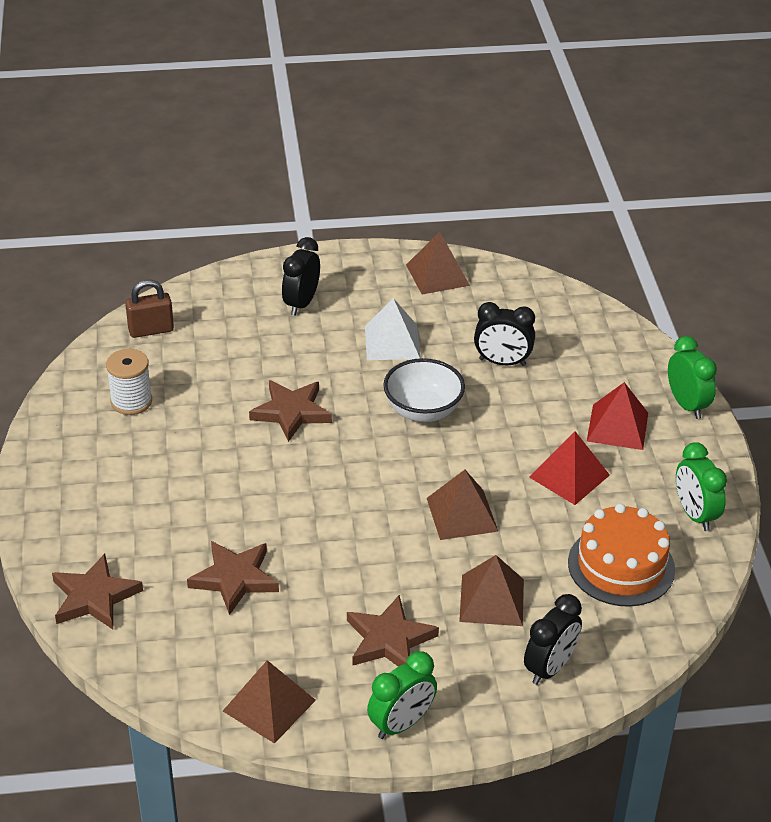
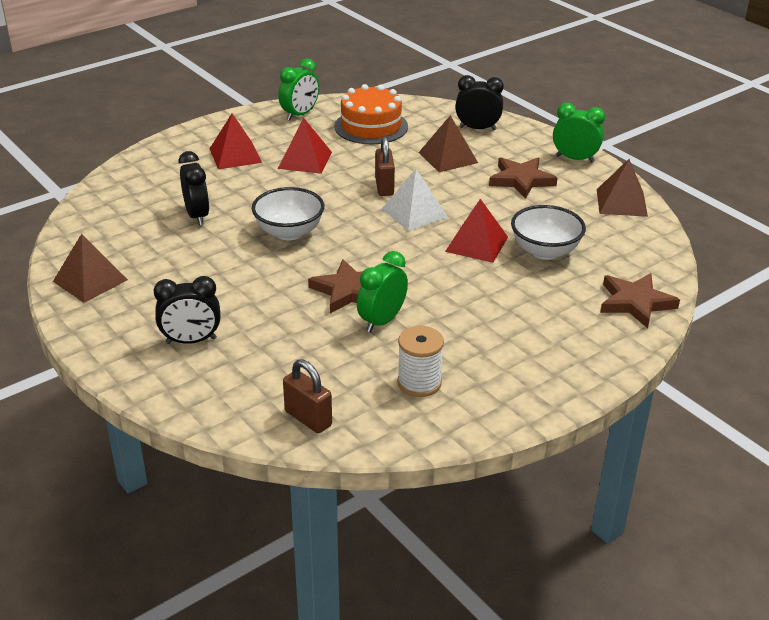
camera: 120 degrees left, 5 degrees down
brown star [187,541,279,615] -> white bowl [511,205,586,260]
white pyramid [365,298,420,360] -> white pyramid moved to [382,169,448,231]
brown pyramid [427,470,498,540] -> brown padlock [375,136,395,196]
green clock [668,336,717,419] -> green clock moved to [357,251,408,332]
none -> red pyramid [445,199,508,263]

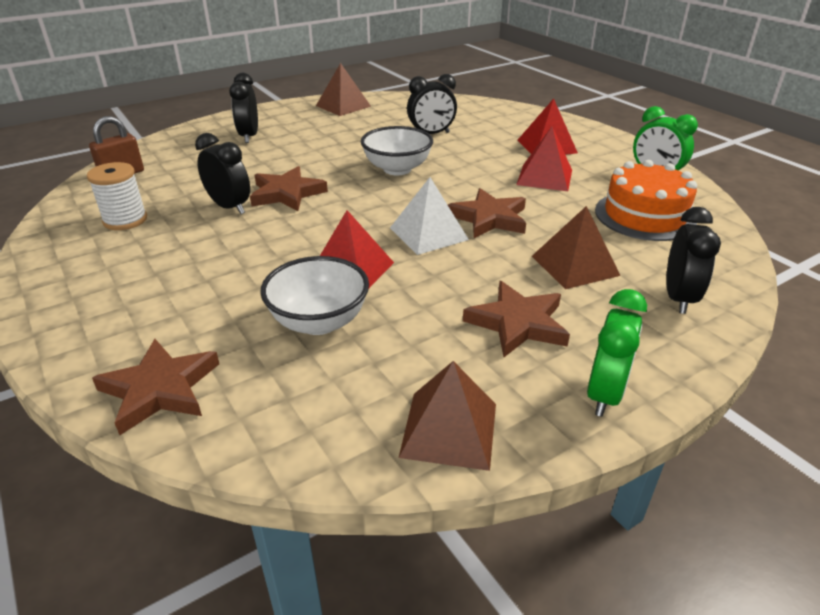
camera: 95 degrees right, 0 degrees up
green clock [357,251,408,332] -> black clock [195,133,250,214]
brown padlock [375,136,395,196] -> brown star [448,188,526,238]

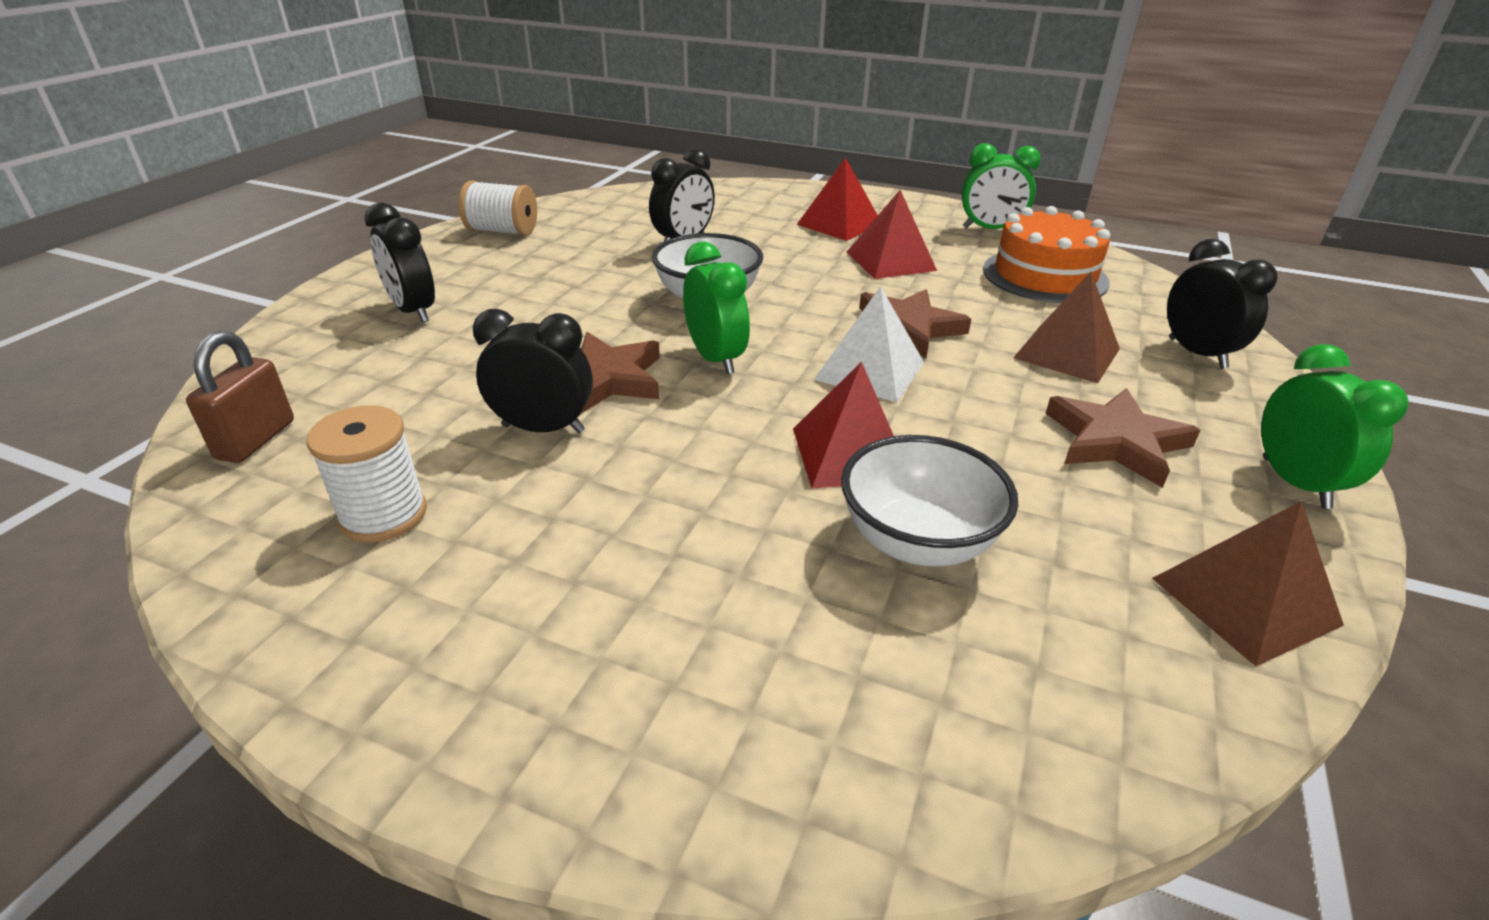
camera: 35 degrees left, 0 degrees up
brown star [92,339,219,435] -> none
brown pyramid [316,63,371,116] -> white spool [459,181,537,236]
none -> green clock [683,242,750,374]

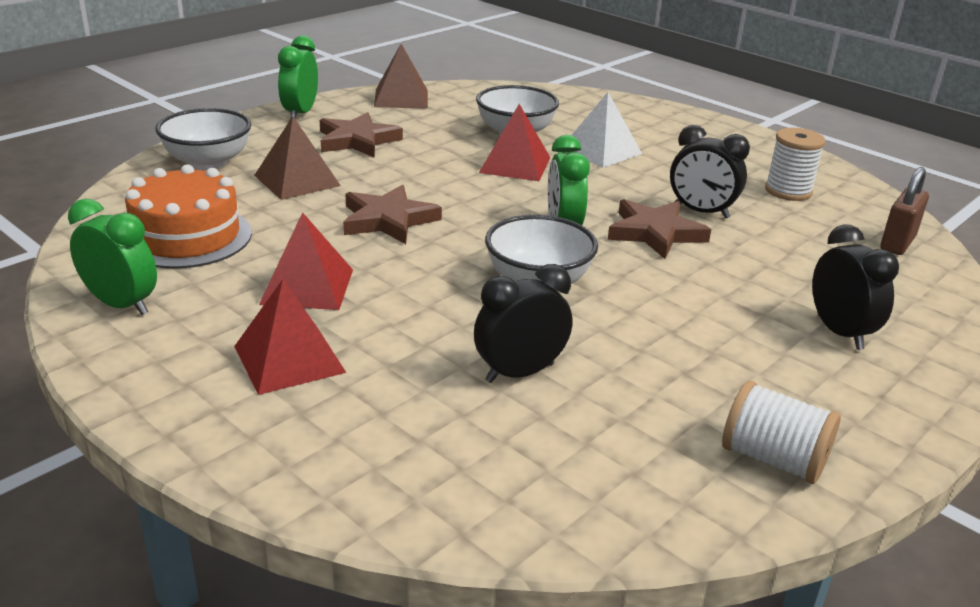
camera: 160 degrees left, 5 degrees down
white pyramid [814,286,924,402] -> white pyramid moved to [572,92,642,168]
black clock [1167,239,1278,369] -> white bowl [155,108,251,170]

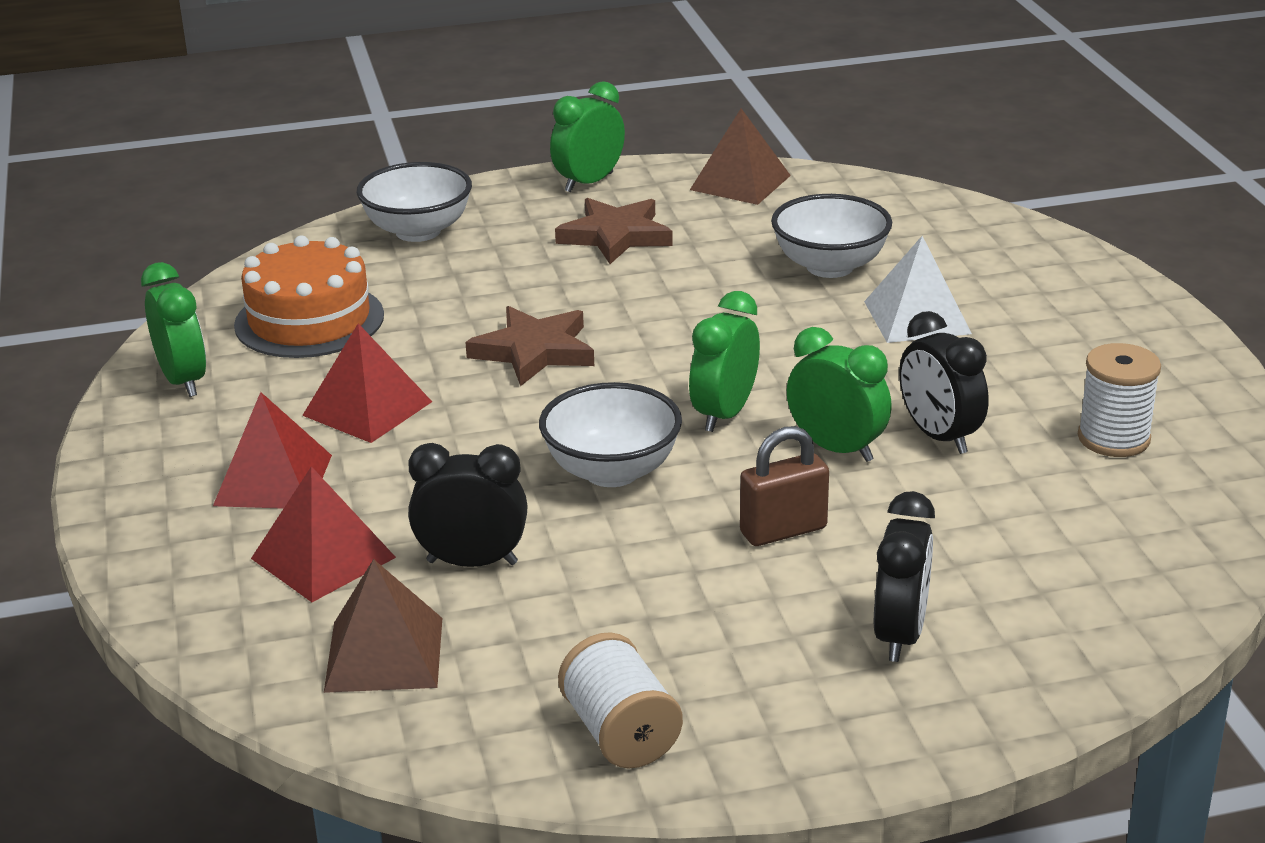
camera: 35 degrees right, 0 degrees up
brown pyramid [254,116,341,200] -> brown pyramid moved to [324,559,442,693]
red pyramid [479,104,550,181] -> red pyramid moved to [251,466,396,602]
brown star [608,199,711,259] -> green clock [787,327,892,462]
brown padlock [880,167,929,255] -> brown padlock moved to [740,426,829,546]

